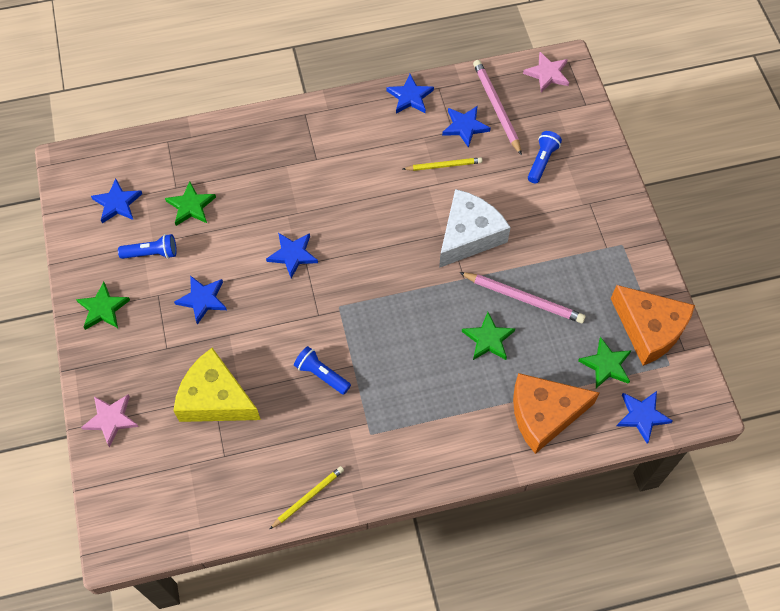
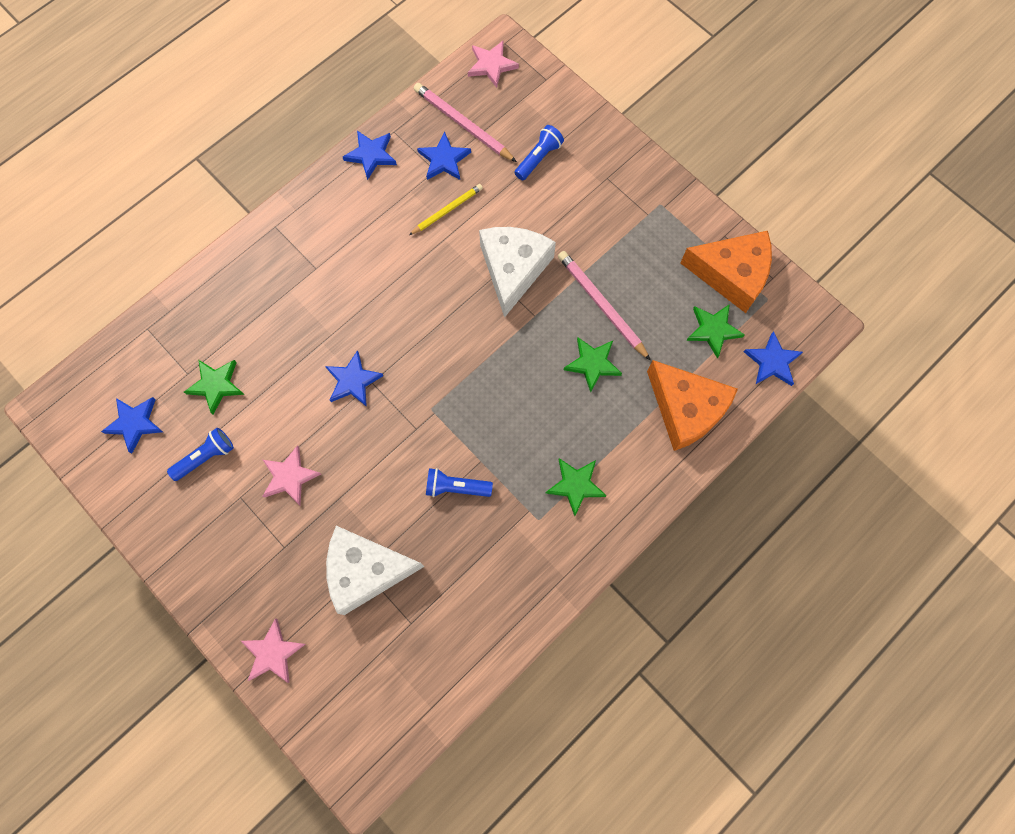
camera: 30 degrees left, 10 degrees up
green star [76,282,130,330] -> green star moved to [546,458,607,516]
yellow cheese [173,348,261,422] -> white cheese [326,526,424,615]
blue star [174,276,227,325] -> pink star [263,446,321,505]
yellow pencil [270,466,344,529] -> none
pink pencil [459,272,586,323] -> pink pencil turned 120 degrees counterclockwise [558,251,651,361]
orange cheese [513,373,599,454] -> orange cheese turned 90 degrees counterclockwise [647,360,738,451]
blue flashlight [528,131,562,184] -> blue flashlight turned 45 degrees clockwise [514,125,564,181]

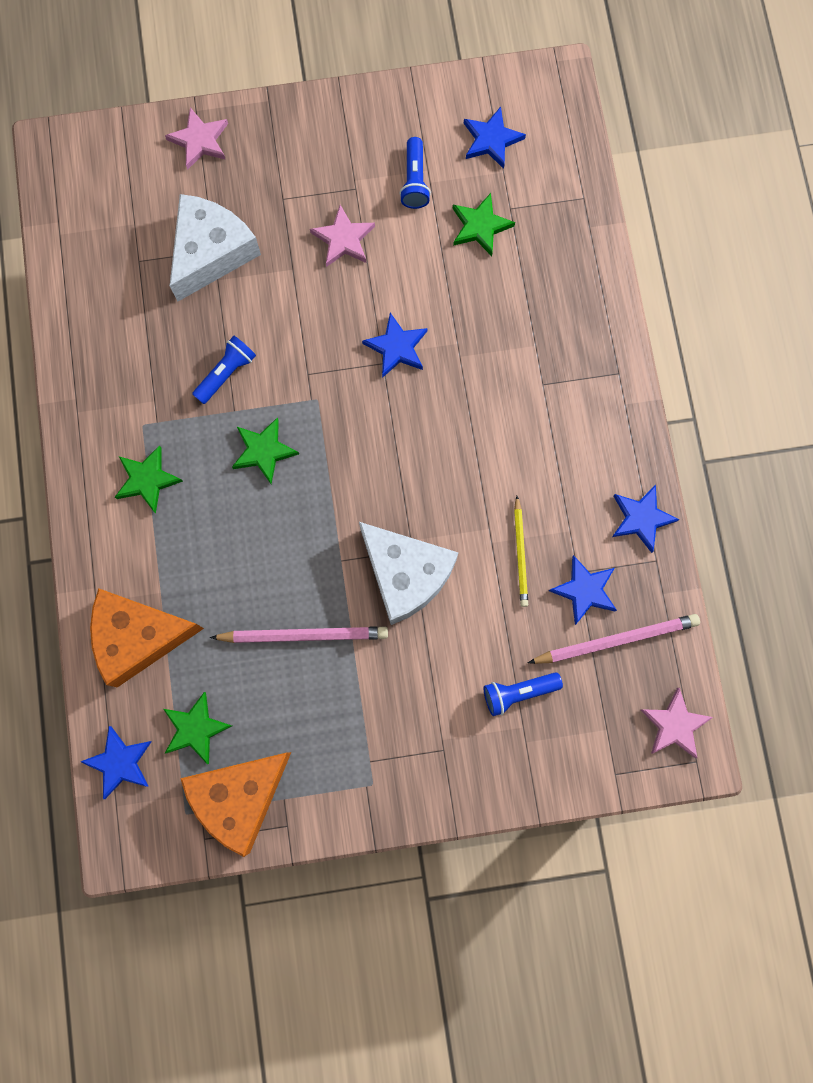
camera: 125 degrees right, 5 degrees up
blue flashlight [514,125,564,181] -> blue flashlight turned 90 degrees clockwise [484,672,563,716]
green star [564,337,622,392] -> green star moved to [232,417,299,484]

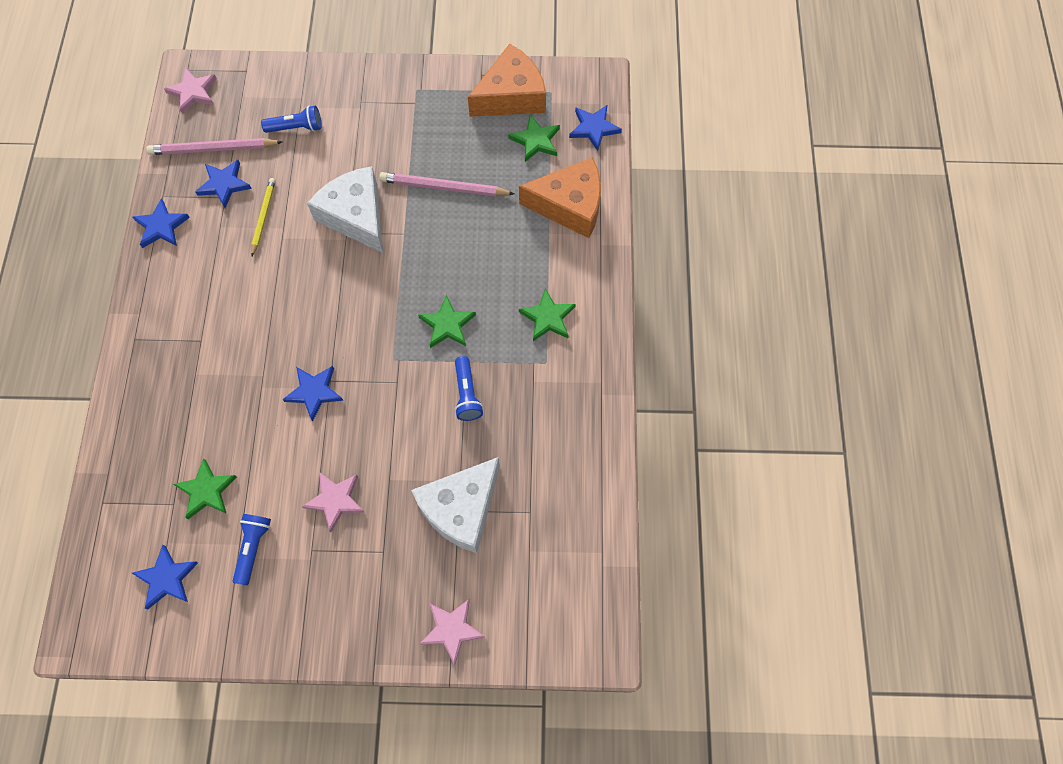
camera: 170 degrees left, 10 degrees down
blue flashlight [192,336,256,404] -> blue flashlight turned 60 degrees counterclockwise [455,356,483,421]

